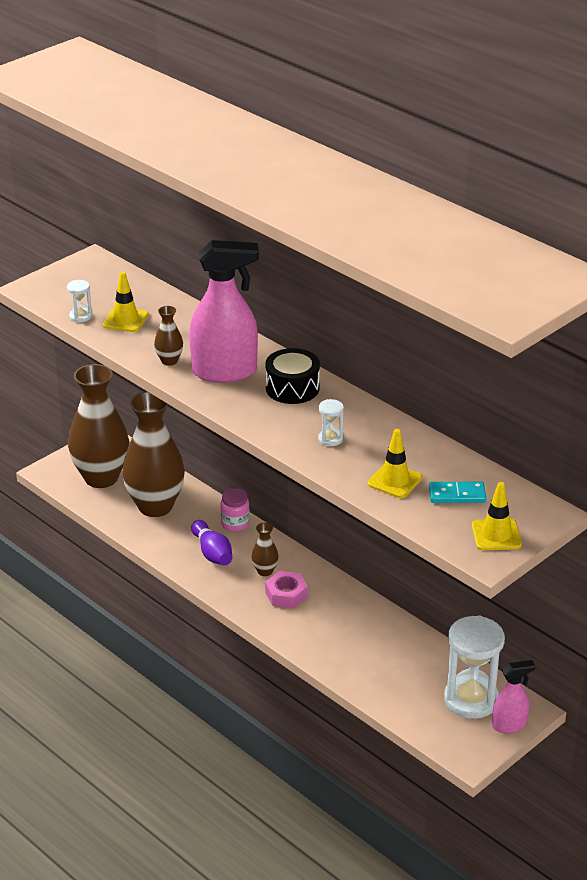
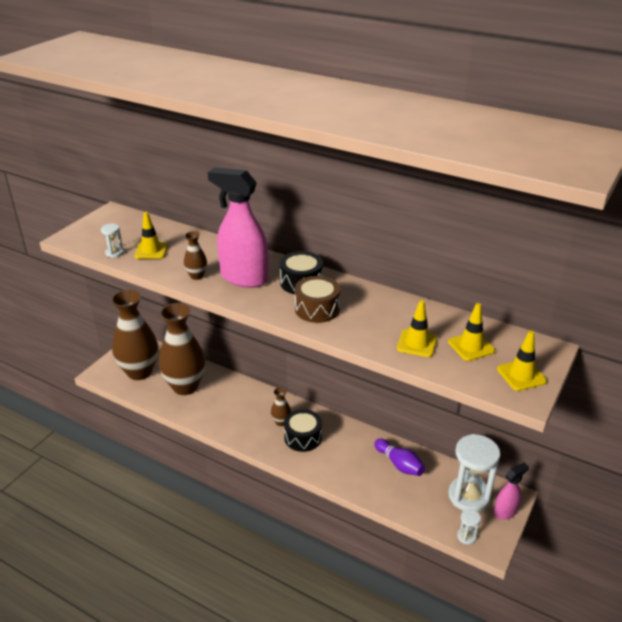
camera: 15 degrees left, 0 degrees up
pink spray bottle [189,240,259,383] -> pink spray bottle turned 135 degrees counterclockwise [208,167,268,288]
purple bowling pin [191,520,232,565] -> purple bowling pin moved to [374,439,425,476]
pink jar [220,488,250,532] -> none
pink nut [265,571,308,608] -> black drum [284,409,322,452]
white hourglass [318,399,344,446] -> white hourglass moved to [457,509,481,544]
turquoise domino [429,482,486,503] -> yellow traffic cone [448,303,495,361]
none -> brown drum [295,276,340,323]

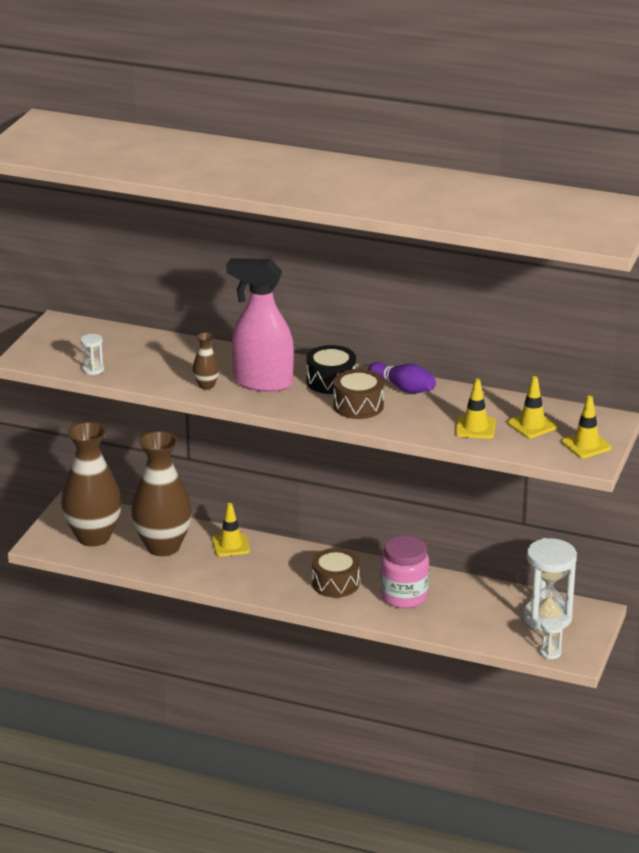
camera: 10 degrees left, 5 degrees down
yellow traffic cone [134,212,168,259] -> yellow traffic cone moved to [212,503,250,557]
brown vase [271,387,291,426] -> none
black drum [284,409,322,452] -> brown drum [312,548,360,598]
purple bowling pin [374,439,425,476] -> purple bowling pin moved to [368,362,436,393]
pink spray bottle [494,463,529,520] -> none
none -> pink jar [380,535,429,608]

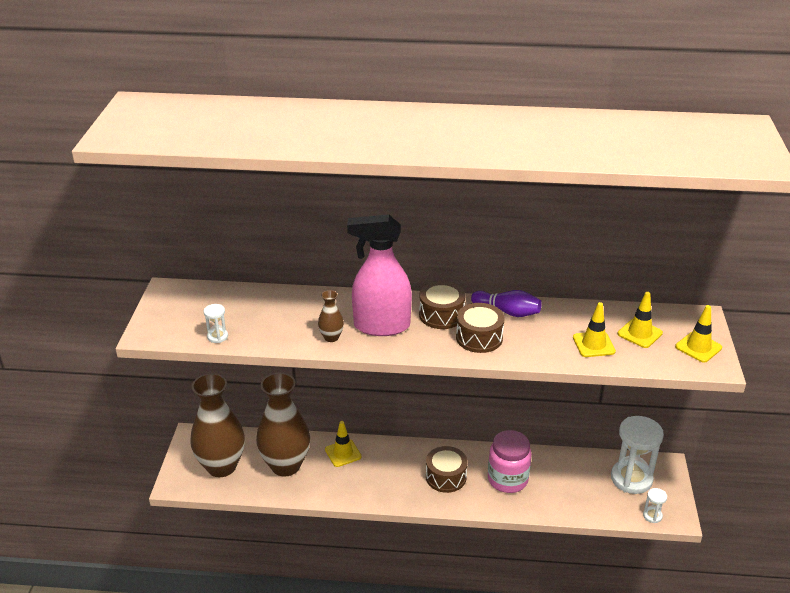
camera: 15 degrees left, 5 degrees up
black drum [306,345,356,394] -> brown drum [419,281,466,329]

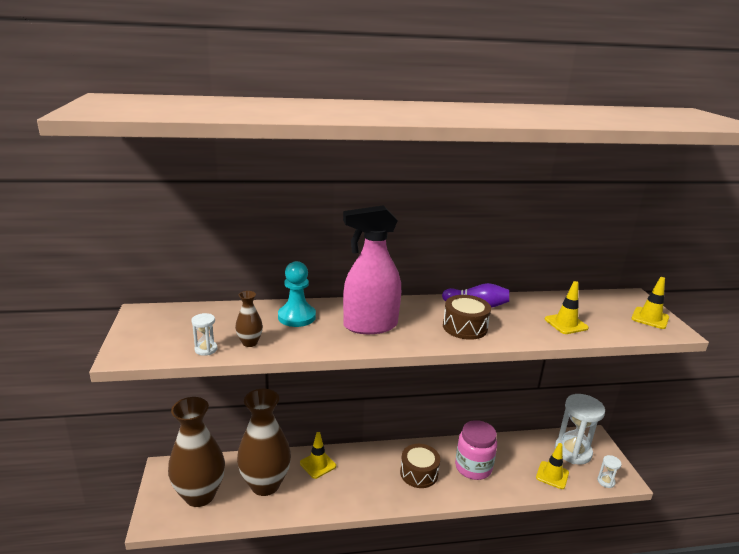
camera: 15 degrees left, 10 degrees down
brown vase [318,290,344,342] -> brown vase moved to [235,291,263,347]
brown drum [419,281,466,329] -> none
yellow traffic cone [617,292,663,348] -> yellow traffic cone moved to [536,443,569,489]
none -> turquoise pawn [278,261,316,327]

